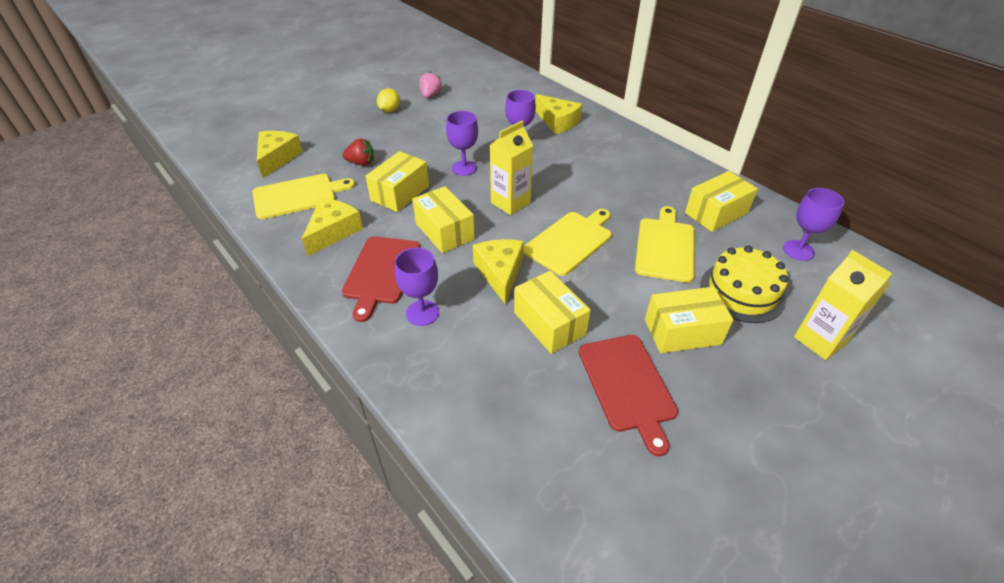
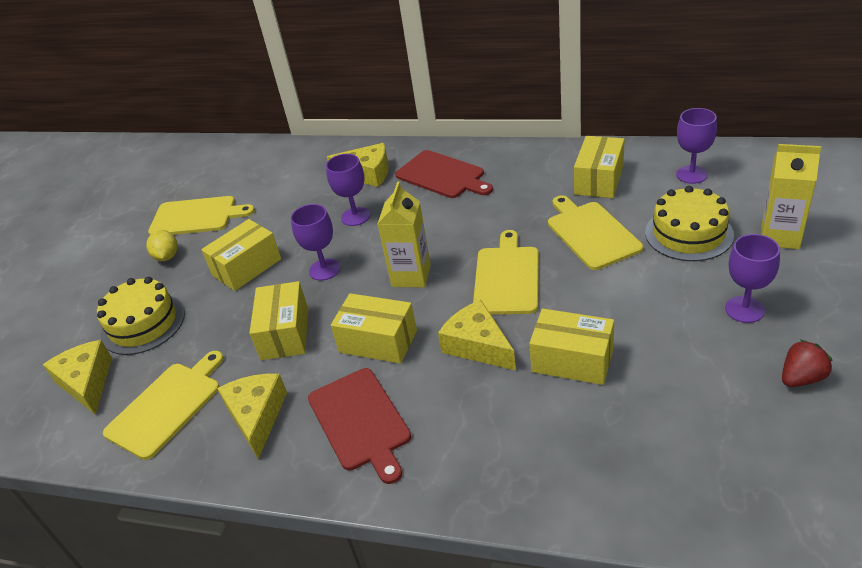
camera: 30 degrees left, 5 degrees down
red strawberry [343,138,374,166] -> red strawberry moved to [782,340,832,387]
purple goblet [395,248,439,326] -> purple goblet moved to [725,234,780,323]
pink strawberry [419,72,442,98] -> yellow cutting board [148,196,255,235]
red cutting board [579,335,678,456] -> red cutting board moved to [395,150,493,198]
yellow box [645,287,733,353] -> yellow box moved to [201,219,281,291]
none -> yellow cake [97,277,185,355]

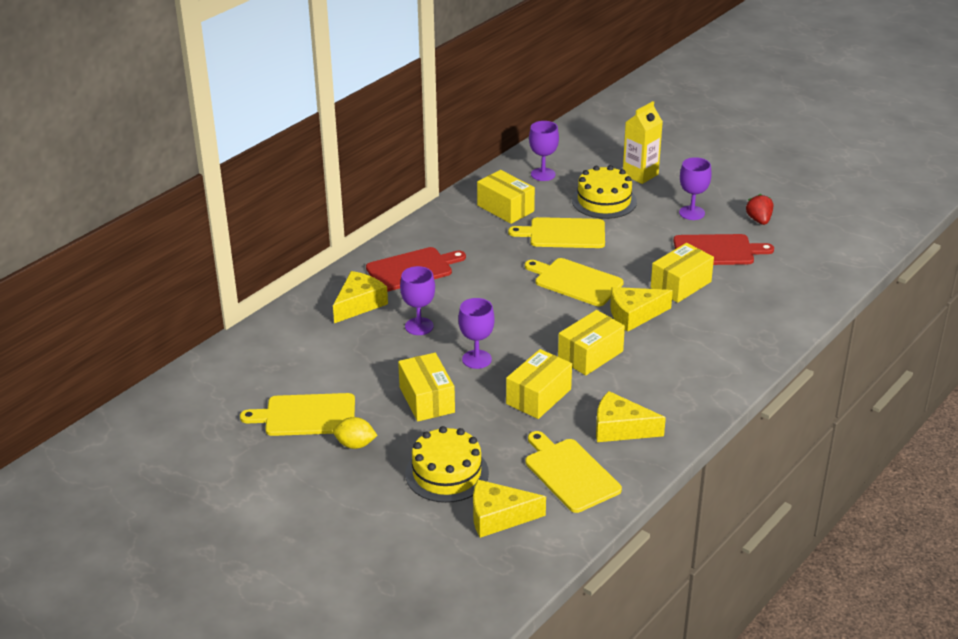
camera: 70 degrees left, 5 degrees down
yellow cutting board [148,196,255,235] -> yellow cutting board turned 120 degrees counterclockwise [240,393,355,436]
yellow box [250,281,308,360] -> yellow box turned 75 degrees counterclockwise [506,349,572,419]
red cutting board [308,368,411,484] -> red cutting board moved to [673,234,774,265]
yellow carton [378,181,431,287] -> none

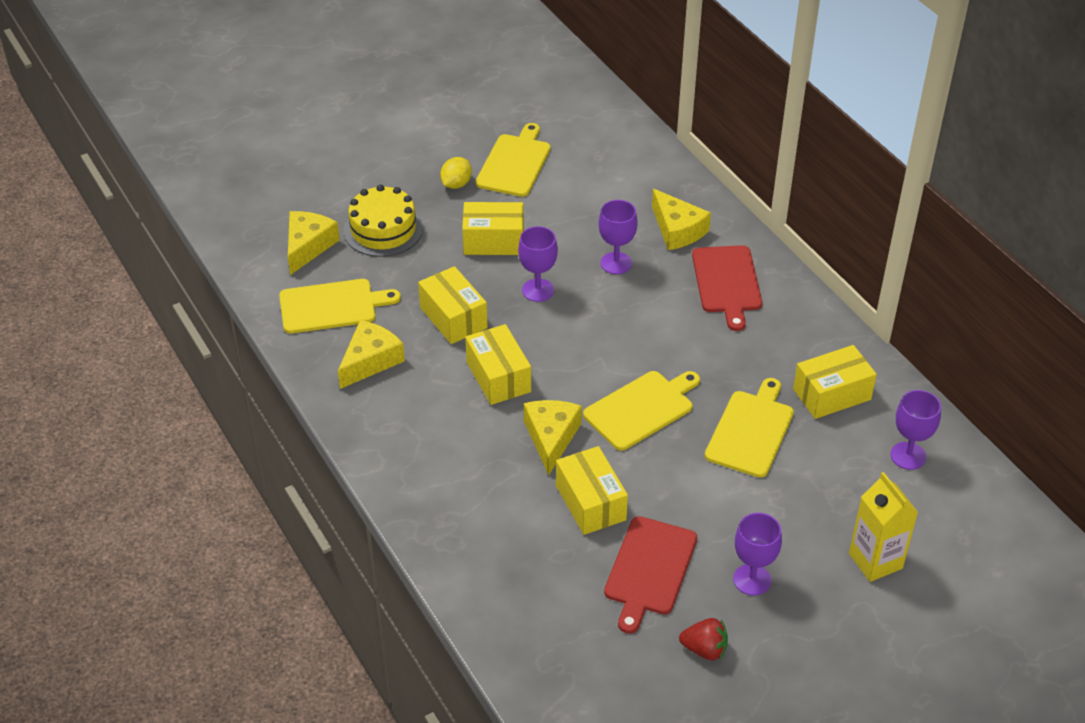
camera: 110 degrees right, 10 degrees up
yellow cake [572,165,637,219] -> none

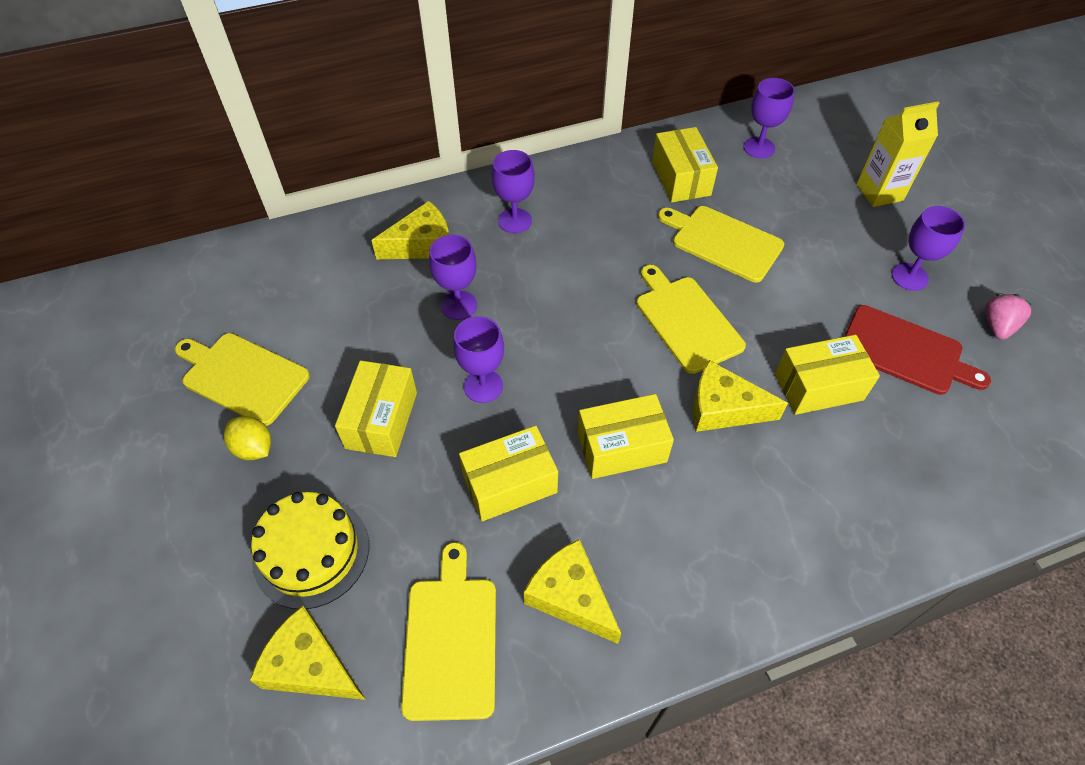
camera: 80 degrees left, 10 degrees up
red strawberry [679,618,728,660] -> pink strawberry [985,294,1031,340]
red cutting board [692,245,762,331] -> purple goblet [492,150,535,233]

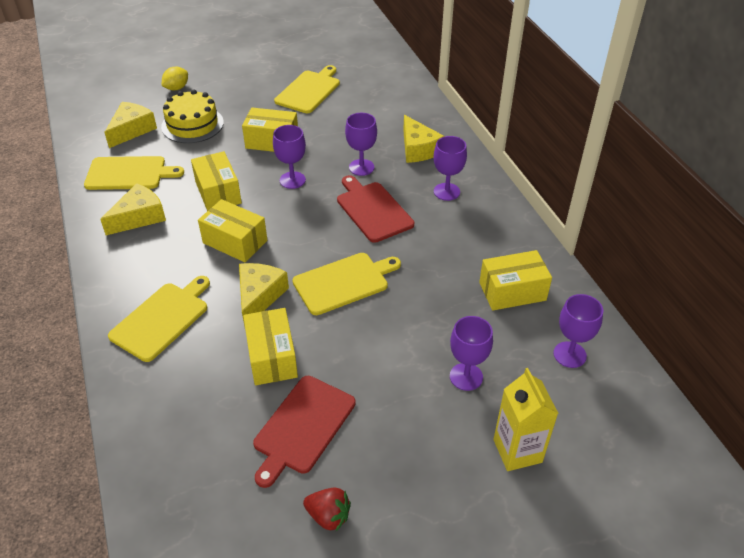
camera: 90 degrees right, 10 degrees down
yellow lemon [224,416,271,460] -> yellow lemon moved to [161,67,188,90]
yellow box [577,394,674,479] -> yellow box turned 45 degrees counterclockwise [198,199,267,262]
yellow cutting board [658,206,784,283] -> yellow cutting board moved to [108,276,210,362]
purple goblet [892,206,965,291] -> purple goblet moved to [450,316,493,391]
pink strawberry [985,294,1031,340] -> red strawberry [303,487,351,531]
none -> red cutting board [337,175,414,243]

